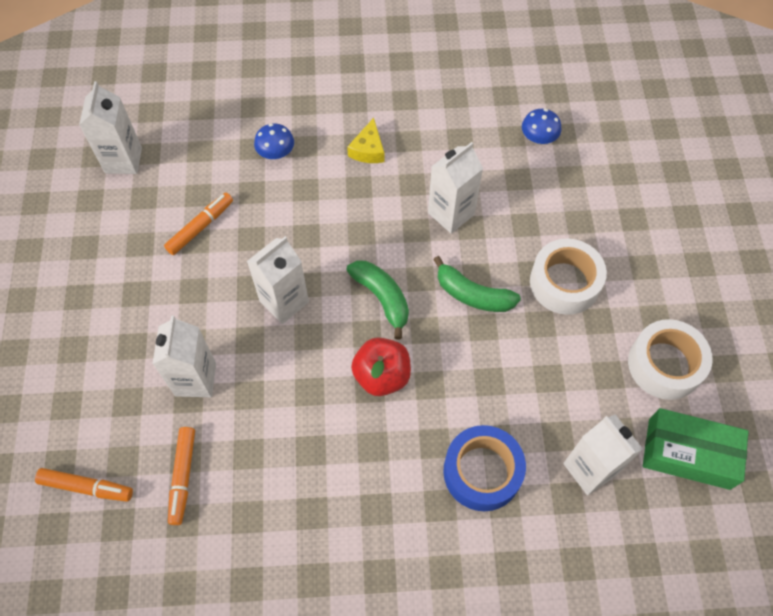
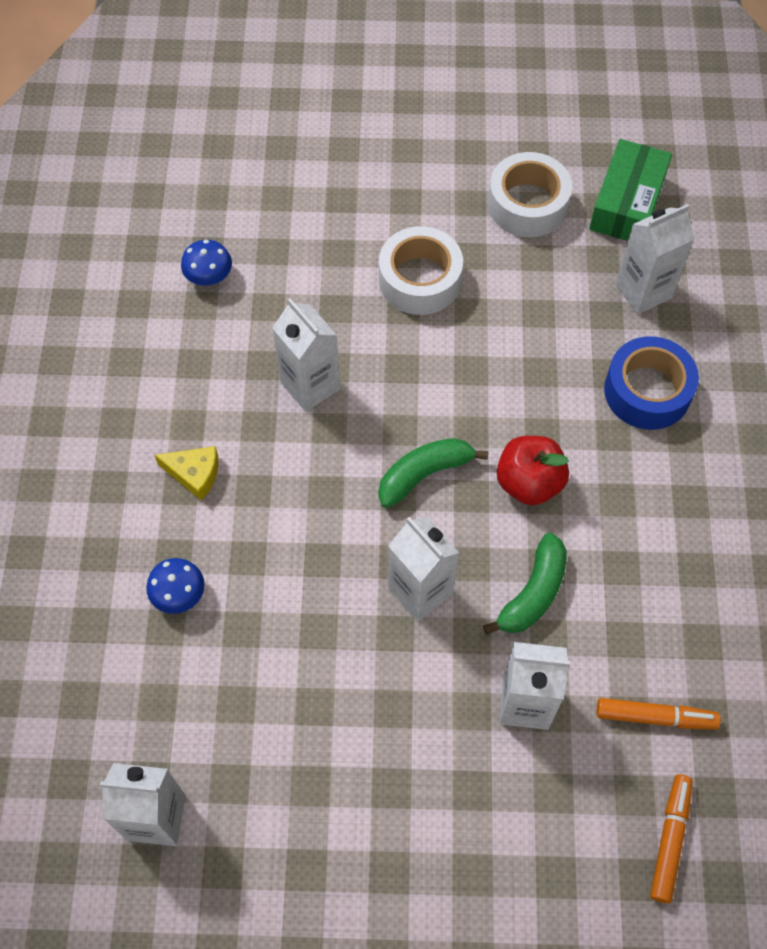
camera: 85 degrees left, 0 degrees up
orange marker [164,193,233,255] -> none
green banana [433,256,521,312] -> green banana moved to [483,533,567,635]

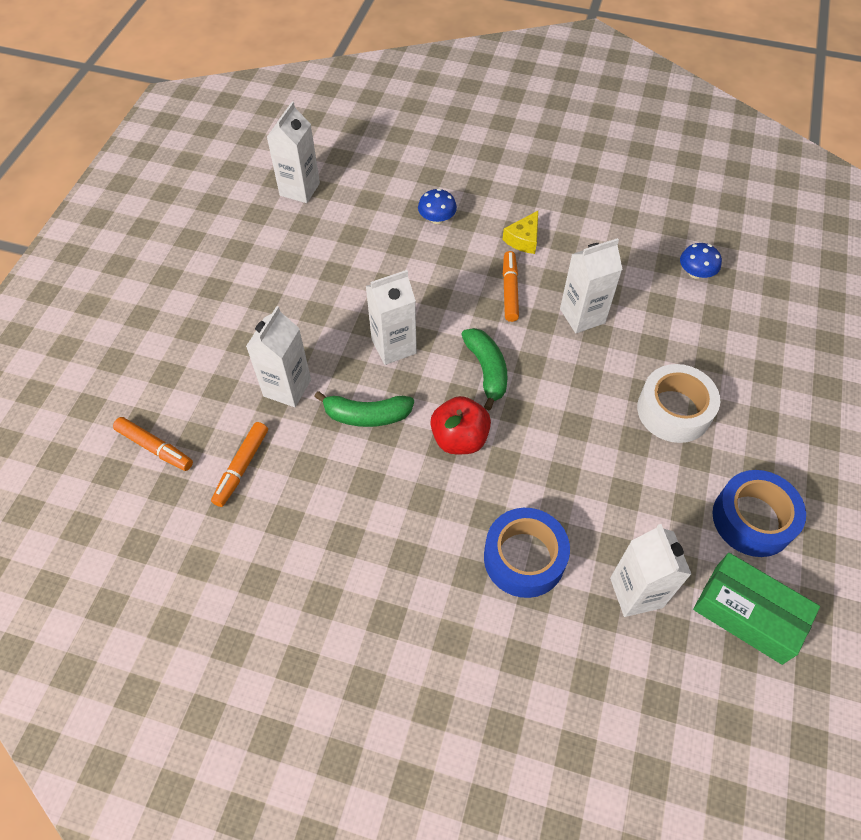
camera: 105 degrees right, 5 degrees down
green banana [483,533,567,635] -> green banana turned 45 degrees counterclockwise [314,391,414,427]
white tape [488,152,572,237] -> blue tape [712,470,806,557]
none -> orange marker [503,251,519,322]

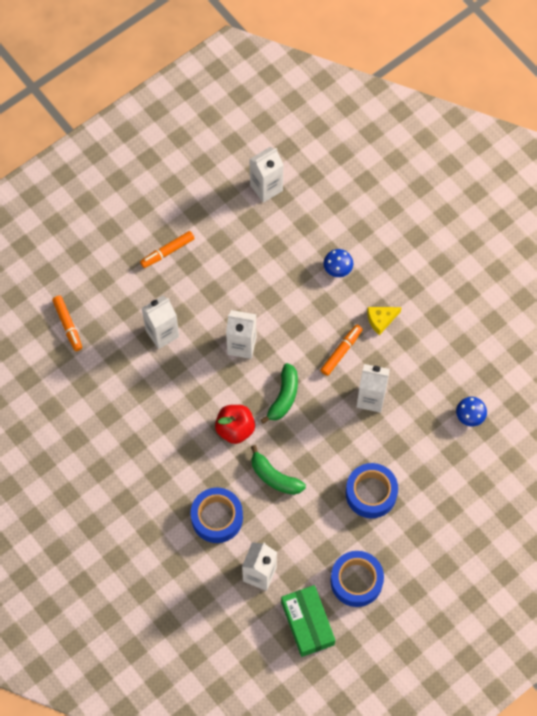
camera: 35 degrees right, 10 degrees up
orange marker [211,422,268,507] -> orange marker moved to [140,231,195,268]
green banana [314,391,414,427] -> green banana moved to [251,445,306,495]
white tape [637,364,720,443] -> blue tape [346,463,398,518]

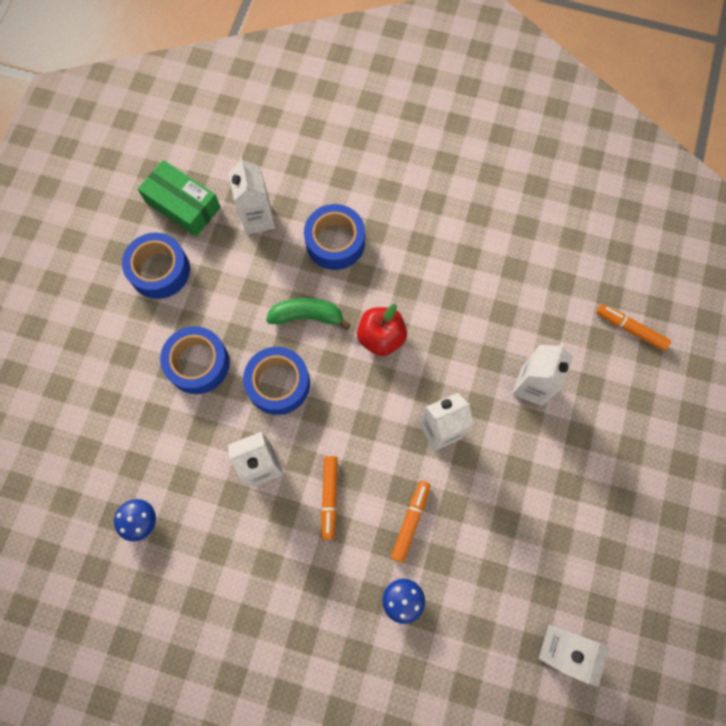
camera: 145 degrees right, 5 degrees up
orange marker [140,231,195,268] -> orange marker moved to [391,481,430,563]
green banana [261,363,298,424] -> none
yellow cheese [367,307,402,335] -> none
none -> blue tape [243,347,310,415]

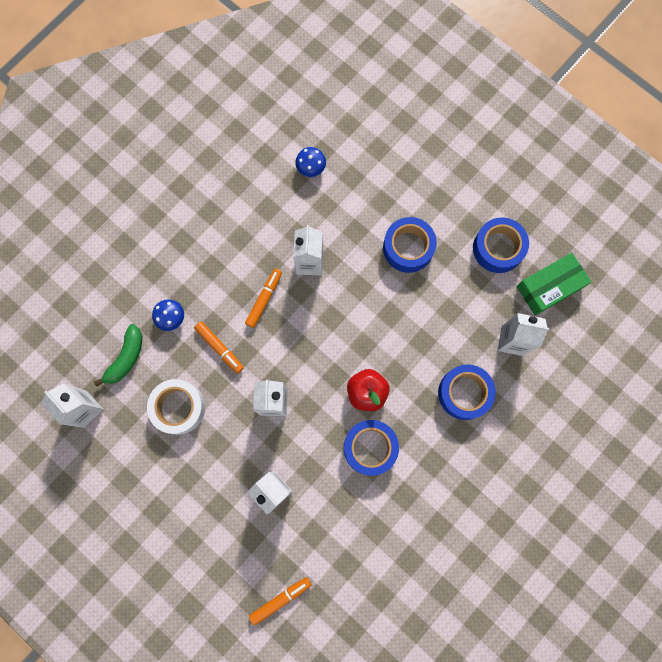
camera: 115 degrees right, 5 degrees up
blue tape [243,347,310,415] -> blue tape moved to [344,420,399,476]
green banana [266,298,351,329] -> green banana moved to [94,324,142,387]
orange marker [321,456,338,540] -> orange marker turned 90 degrees clockwise [245,269,282,328]
none -> white tape [147,379,205,435]

